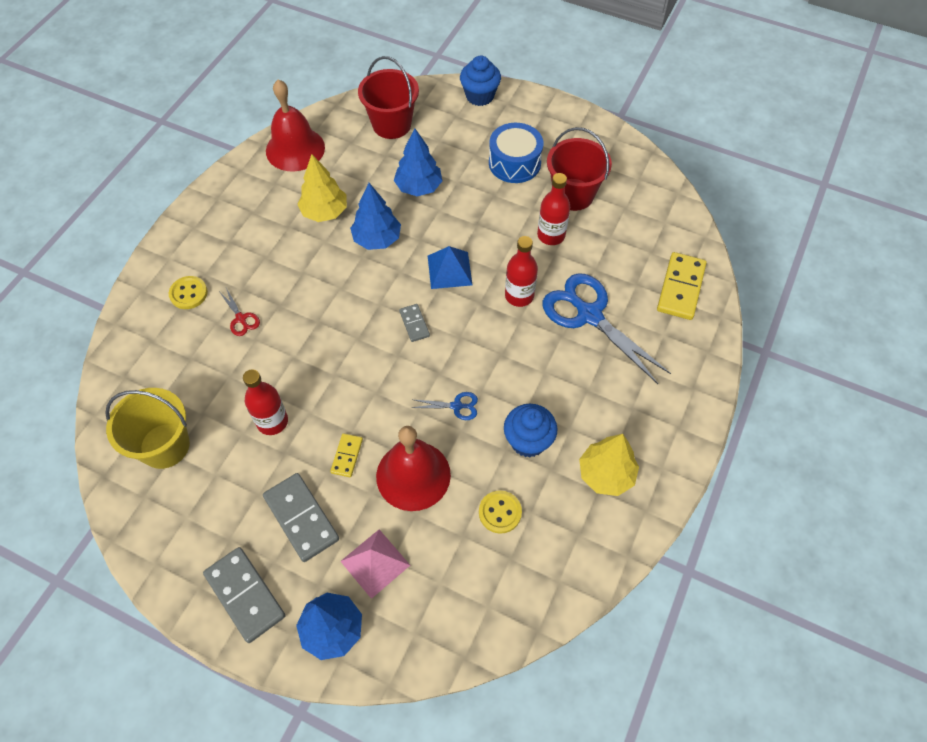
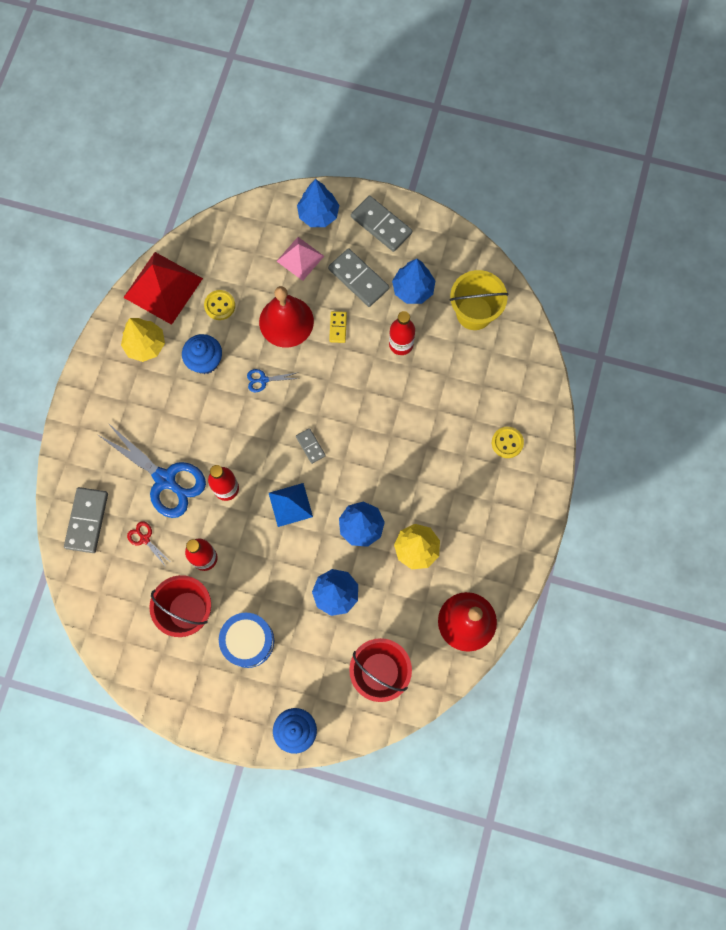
camera: 170 degrees right, 15 degrees up
red scissors [220,288,260,336] -> red scissors moved to [127,521,169,567]
yellow domino [657,252,707,320] -> grey domino [64,487,108,553]
none -> red pyramid [123,252,203,325]
none -> blue tree [392,259,435,304]

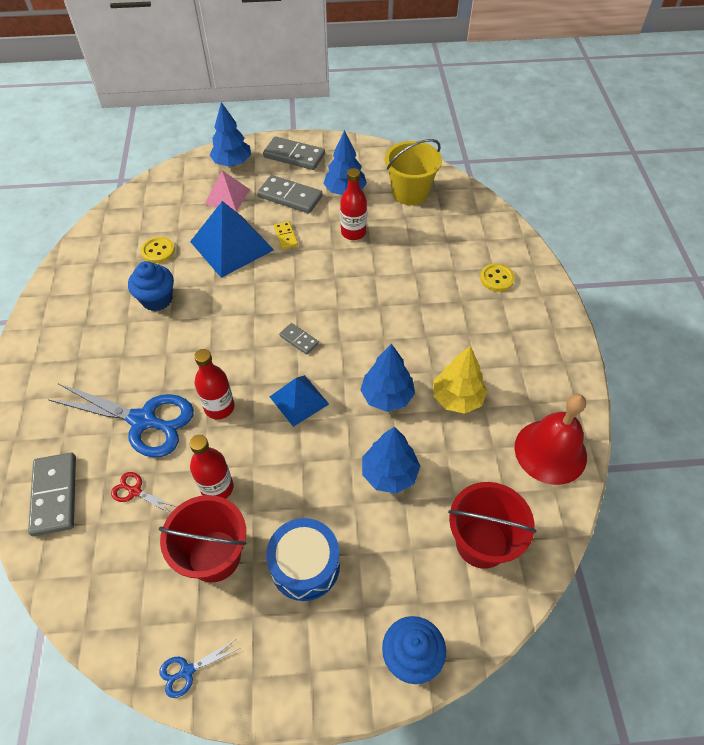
camera: 20 degrees left, 20 degrees down
yellow tree [121,318,165,362] -> none
red pyramid [123,252,203,325] -> none
blue scissors [247,369,299,392] -> blue scissors moved to [159,640,239,698]
red bell [259,286,314,348] -> blue pyramid [190,201,274,278]

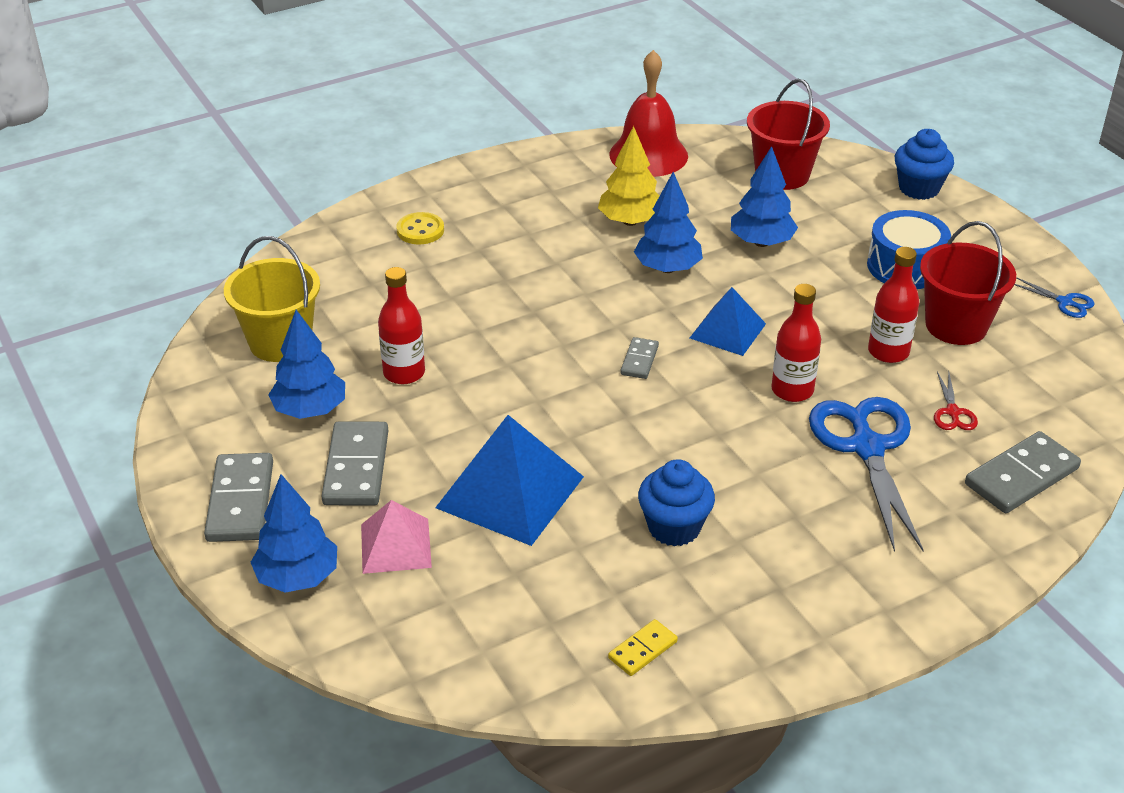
camera: 115 degrees left, 15 degrees down
yellow button [141,237,175,263] -> none
yellow domino [274,221,298,249] -> yellow domino moved to [608,619,678,676]

